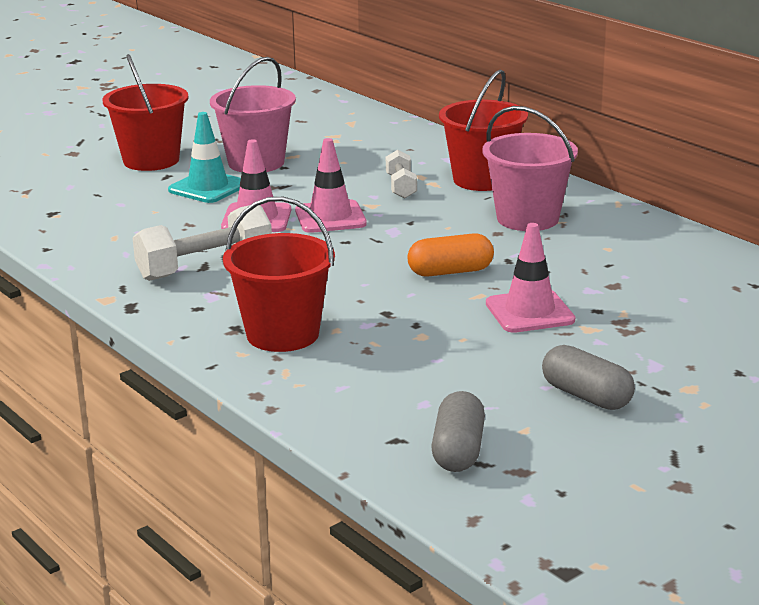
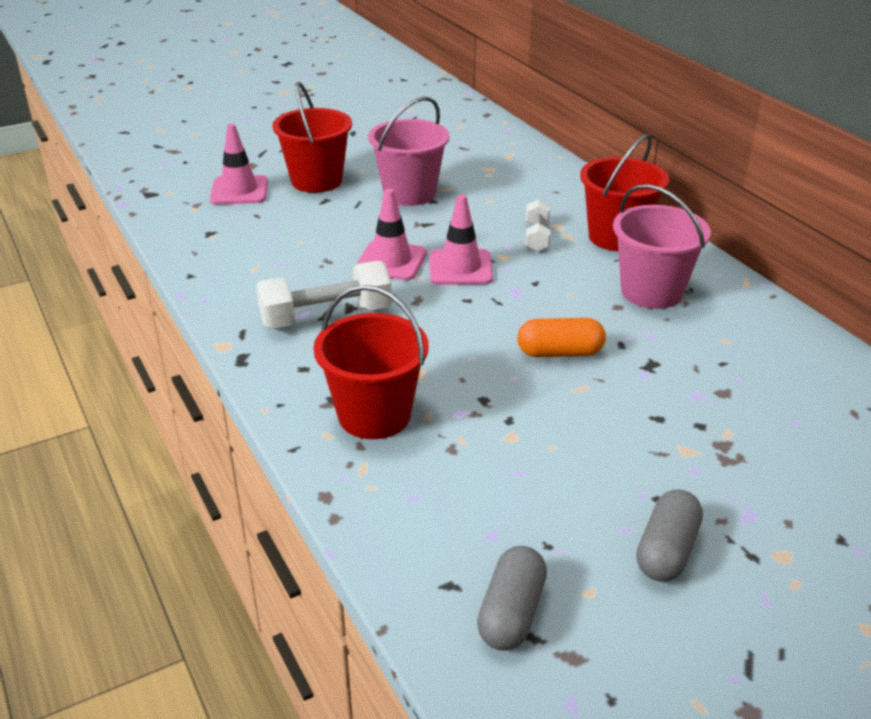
camera: 10 degrees right, 10 degrees up
turquoise traffic cone [168,112,241,203] -> none
pink traffic cone [486,223,575,333] -> pink traffic cone moved to [210,124,268,204]
grey capsule [542,345,635,410] -> grey capsule turned 60 degrees clockwise [636,489,703,581]

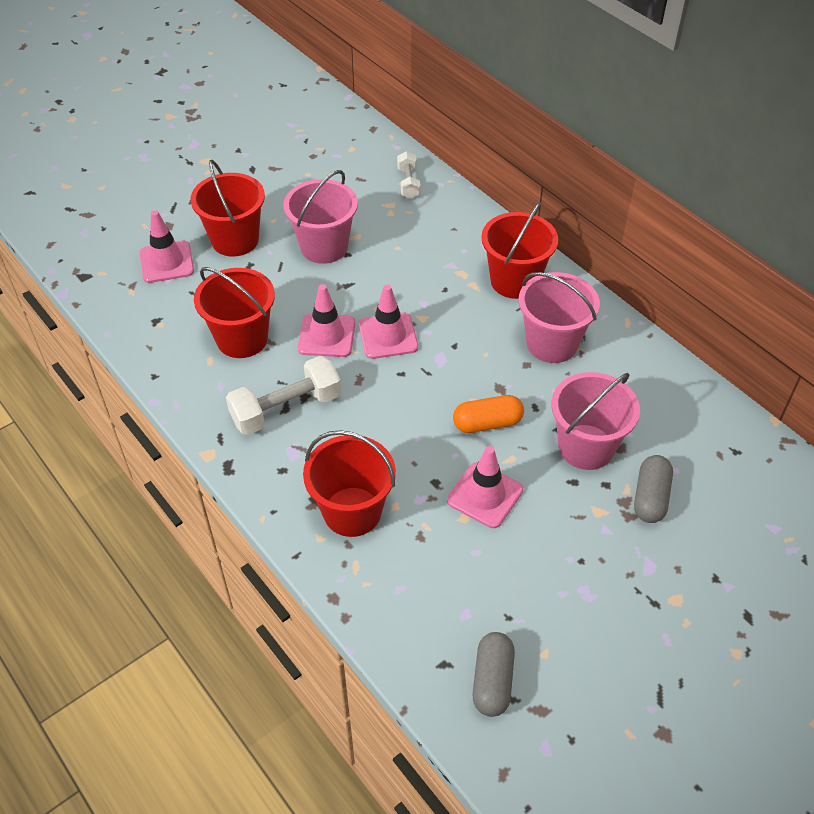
camera: 10 degrees left, 15 degrees up
white dumbbell [525,199,551,252] -> white dumbbell moved to [397,151,420,199]
grey capsule [636,489,703,581] -> grey capsule moved to [634,455,673,523]
none -> red bucket [194,267,275,358]
none -> pink traffic cone [447,446,523,528]
none -> pink bucket [551,372,640,470]

